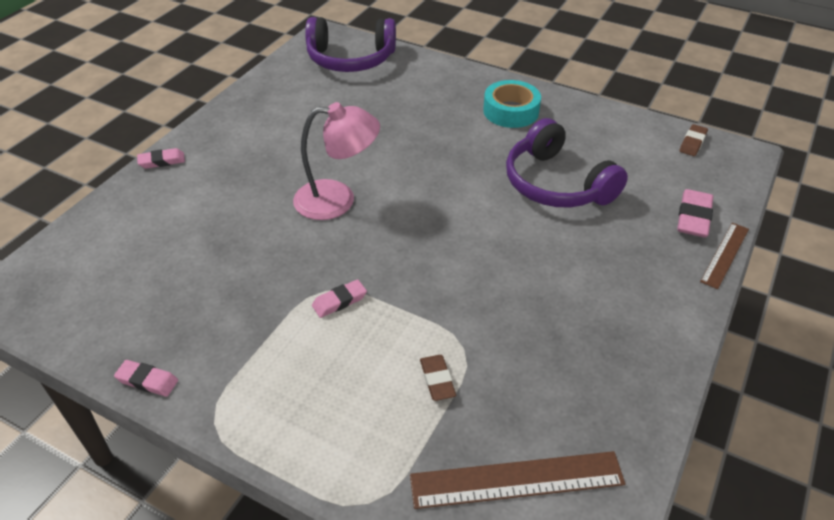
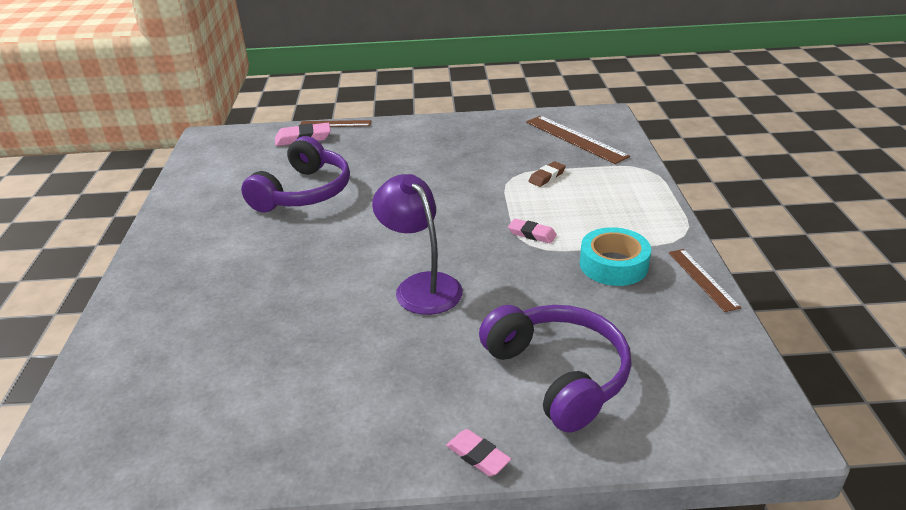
camera: 120 degrees left, 10 degrees down
pink eraser [114,360,178,397] -> brown ruler [668,249,741,312]
pink lamp [293,102,380,220] -> purple lamp [372,174,463,315]
purple headphones [305,17,396,72] -> purple headphones moved to [479,305,632,433]
turquoise tape [483,80,541,128] -> turquoise tape moved to [580,227,651,286]
brown eraser [679,124,708,156] -> none

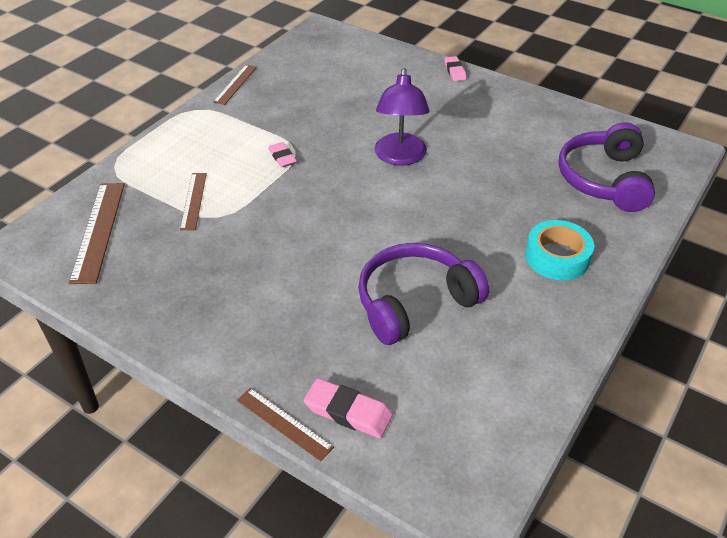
camera: 145 degrees left, 10 degrees up
purple headphones [479,305,632,433] -> purple headphones moved to [558,122,655,212]
brown eraser [528,161,566,187] -> brown ruler [180,173,207,230]
turquoise tape [580,227,651,286] -> turquoise tape moved to [525,220,594,280]

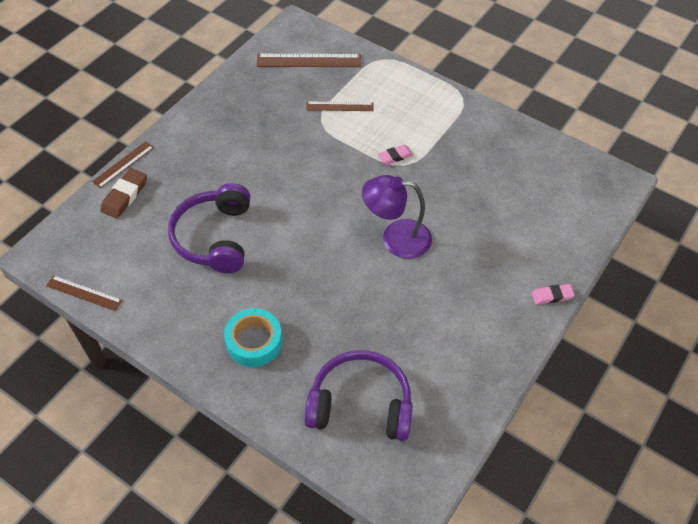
camera: 90 degrees right, 10 degrees up
brown ruler [213,65,257,105] -> brown ruler moved to [46,275,122,311]
pink eraser [304,378,393,438] -> brown eraser [100,168,147,219]
purple headphones [358,243,489,345] -> purple headphones turned 150 degrees counterclockwise [168,183,250,273]

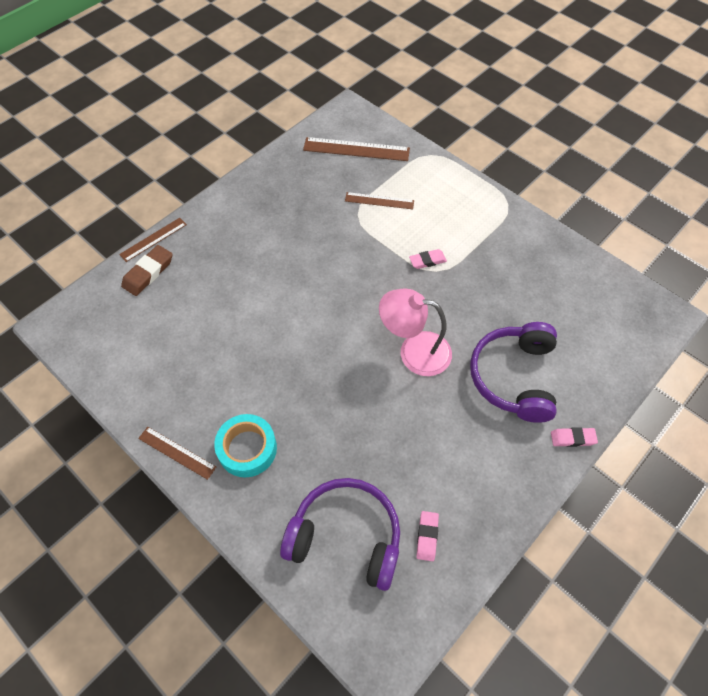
camera: 10 degrees right, 5 degrees up
brown ruler [46,275,122,311] -> brown ruler moved to [138,427,216,480]
purple headphones [168,183,250,273] -> purple headphones moved to [470,322,557,423]
purple lamp [362,175,432,259] -> pink lamp [379,288,452,376]
none -> pink eraser [416,511,439,561]

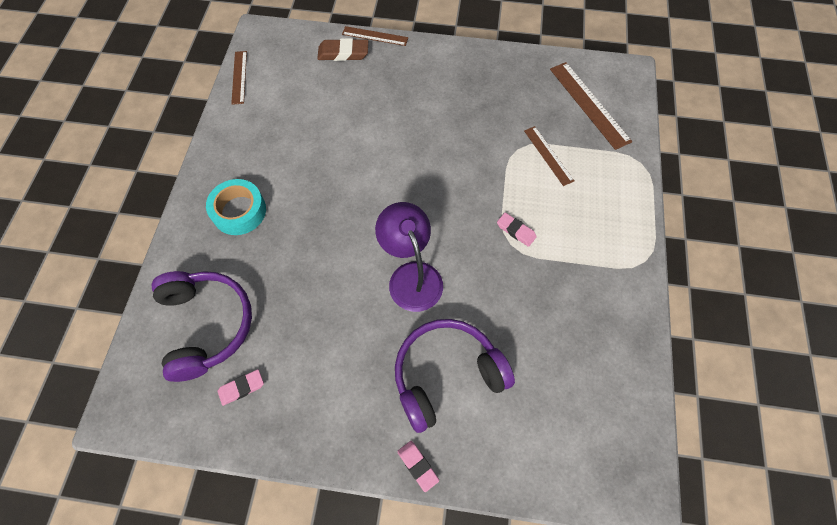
camera: 55 degrees right, 5 degrees up
brown ruler [138,427,216,480] -> brown ruler moved to [231,51,247,105]
pink lamp [379,288,452,376] -> purple lamp [375,202,443,312]

